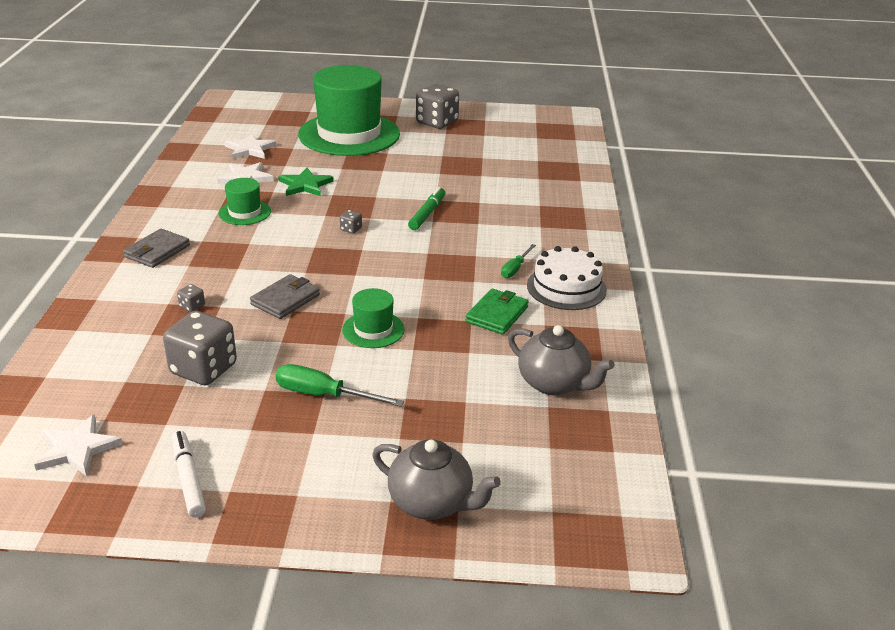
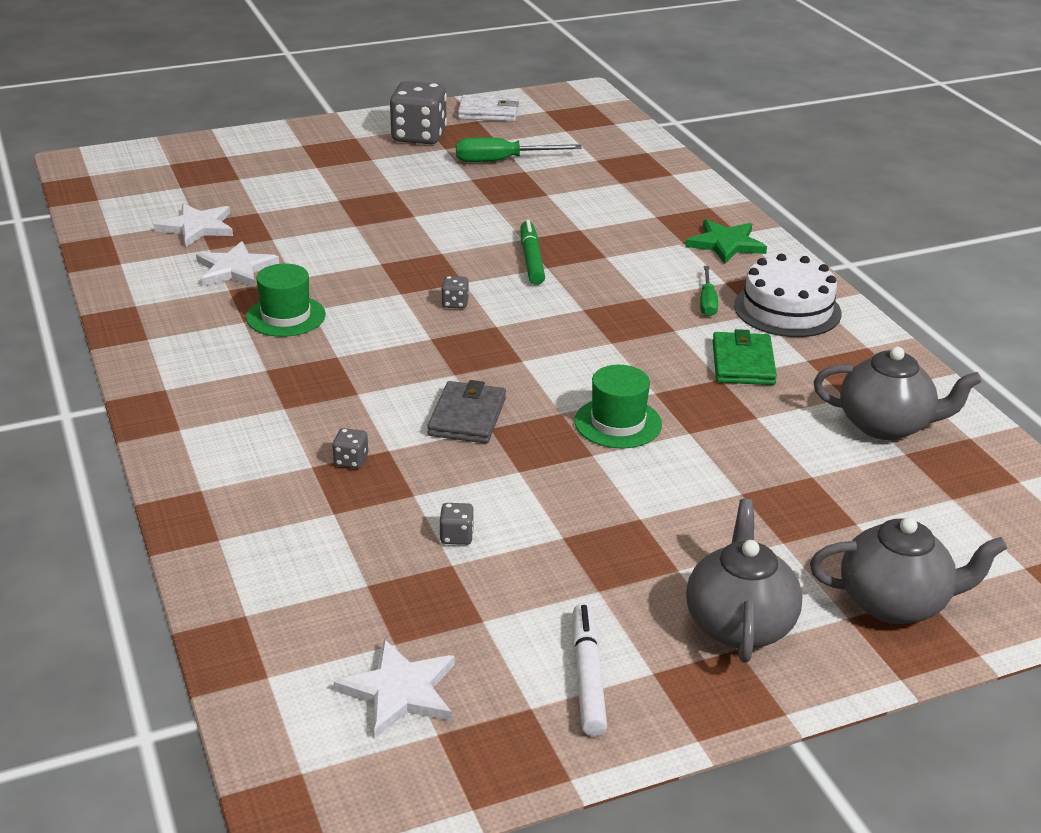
camera: 25 degrees left, 0 degrees up
grey wallet [123,229,190,268] -> none
grey dice [163,311,237,385] -> grey dice [440,503,474,545], size x0.42
white marker [172,431,206,518] -> white marker turned 45 degrees clockwise [572,604,607,736]
green screwdriver [276,364,404,407] -> green screwdriver moved to [456,137,582,162]
green star [278,168,334,196] -> green star moved to [685,219,767,264]
green hat [298,65,400,156] -> none
none -> white wallet [458,95,519,121]
none -> grey teapot [686,499,802,663]

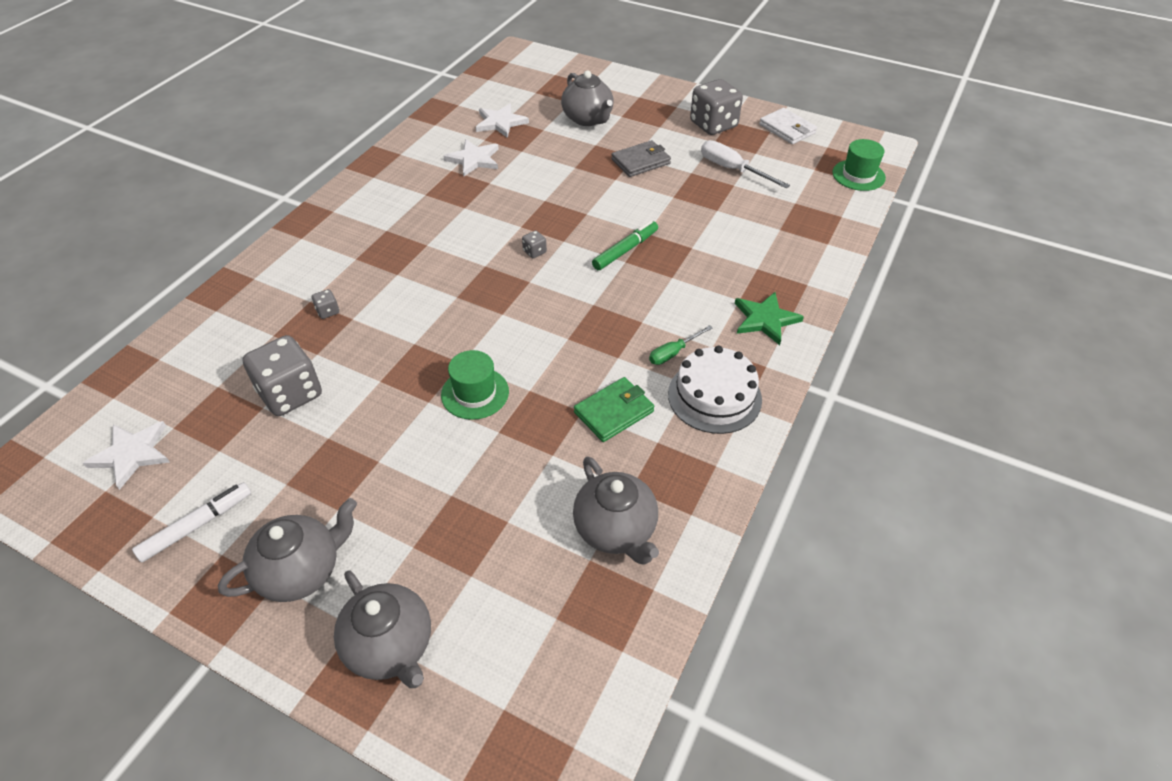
camera: 50 degrees right, 15 degrees up
green hat [246,264,326,337] -> green hat moved to [832,139,886,191]
grey wallet [427,380,506,443] -> grey wallet moved to [611,140,671,177]
grey dice [440,503,474,545] -> grey dice [242,335,322,416], size x2.40
green screwdriver [456,137,582,162] -> white screwdriver [701,140,790,189]
none -> grey teapot [561,70,614,126]

